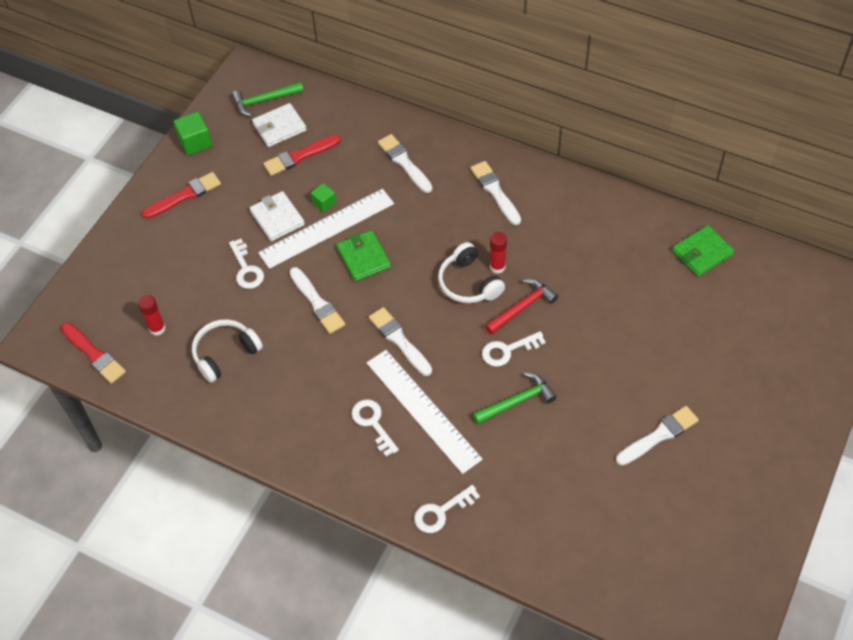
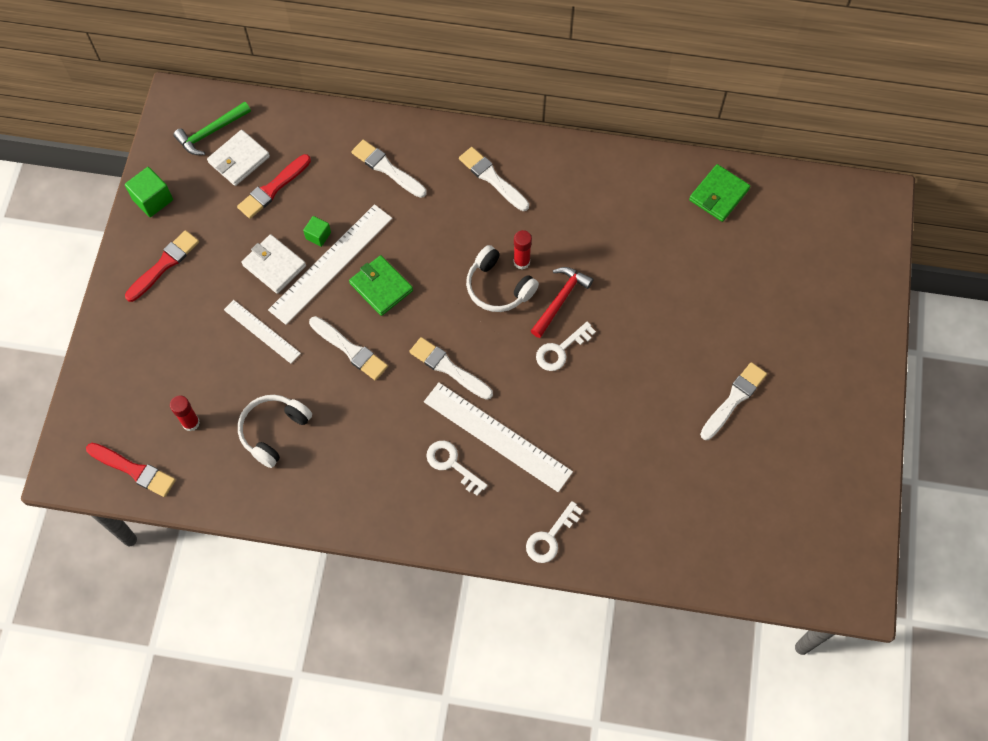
camera: 20 degrees left, 10 degrees up
white key [229,239,264,289] -> white ruler [224,300,301,364]
green hammer [473,372,556,424] -> none

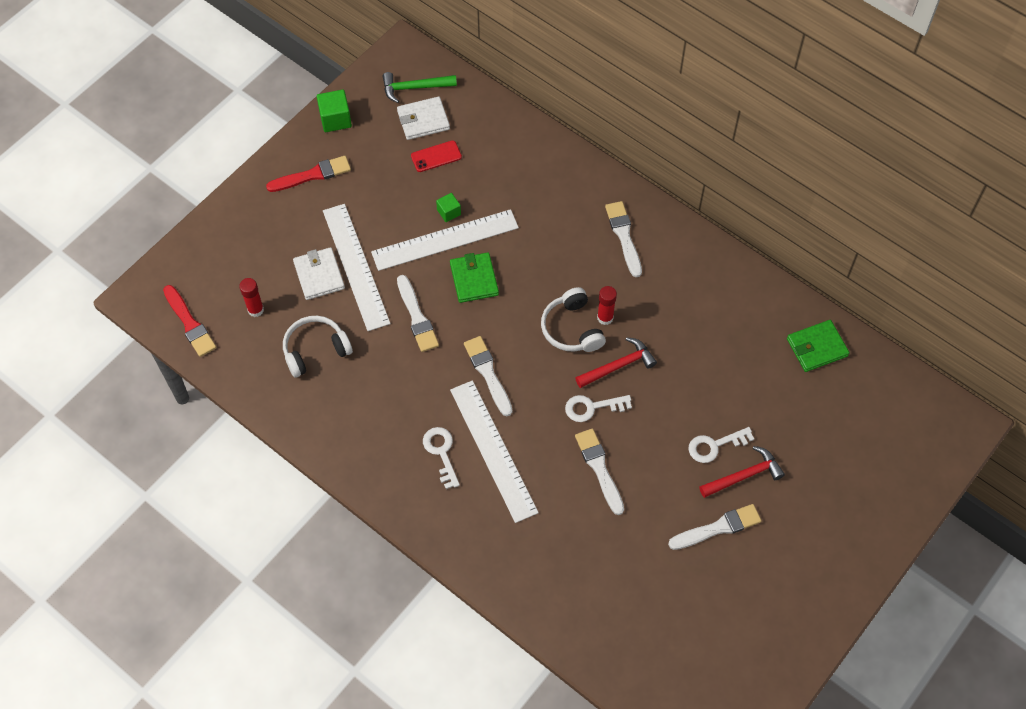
camera: 30 degrees right, 5 degrees down
white ruler [224,300,301,364] -> white ruler [323,204,391,331], size x1.73
red brush [237,154,311,219] -> red phone [411,140,462,172]
white wallet [242,234,306,294] -> white wallet moved to [293,247,345,300]
white brush [351,140,427,198] -> white brush moved to [575,428,624,515]
white key [526,501,583,563] -> white key moved to [689,427,754,463]
none -> red hammer [699,446,785,498]

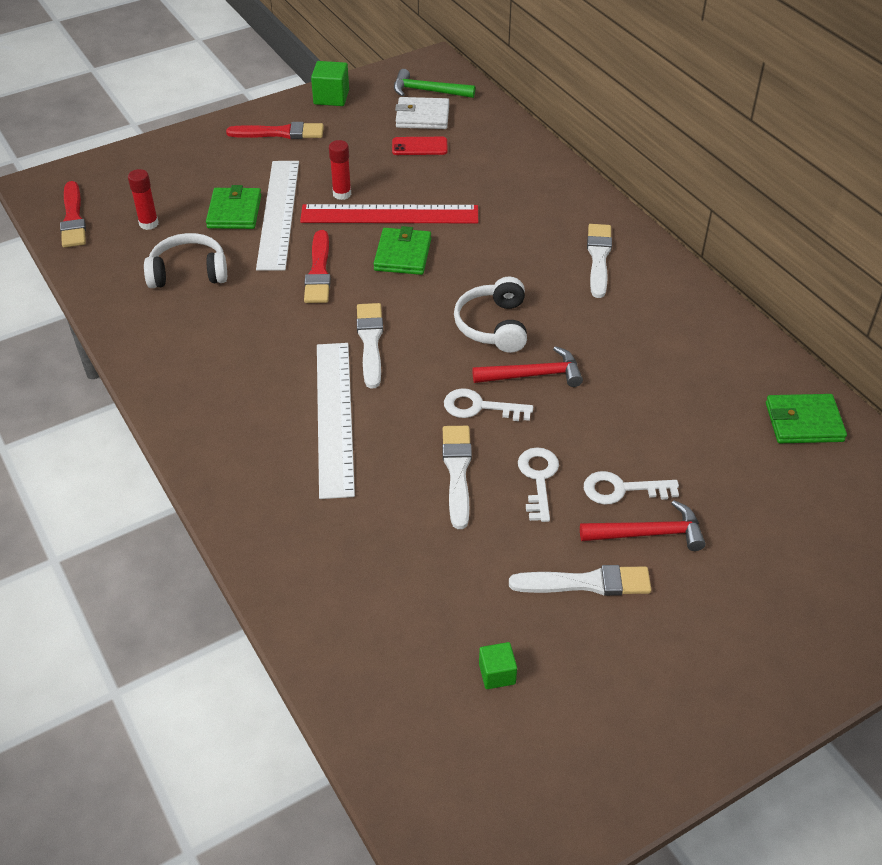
camera: 20 degrees right, 15 degrees down
white wallet [293,247,345,300] -> green wallet [206,185,261,229]
white ruler [371,209,519,271] -> red ruler [300,204,478,223]
white brush [397,275,439,352] -> red brush [304,230,331,303]
white key [423,427,460,489] -> white key moved to [518,447,559,522]
green cube [436,193,461,222] -> green cube moved to [479,642,517,689]
red glue stick [597,286,617,325] -> red glue stick moved to [329,140,351,200]

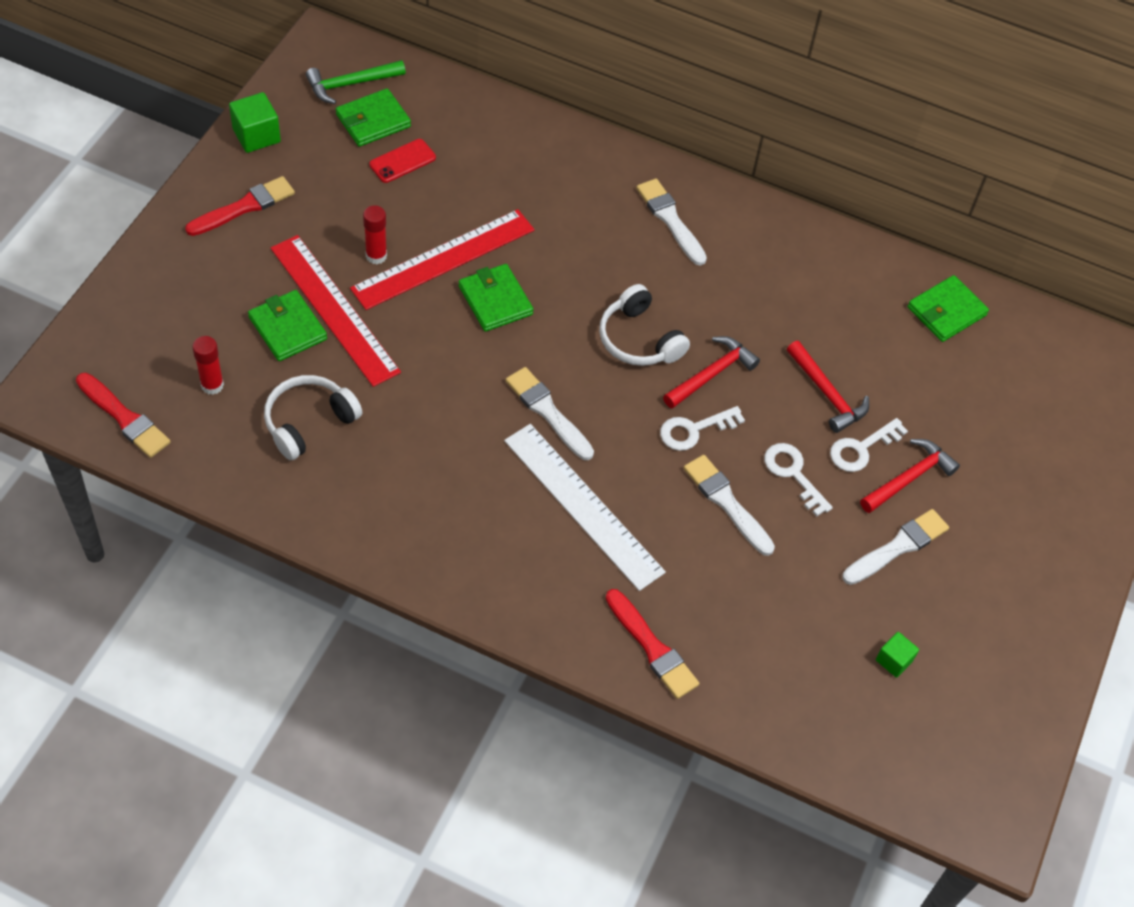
camera: 40 degrees left, 10 degrees up
white ruler [256,161,299,271] -> red ruler [271,235,401,387]
red brush [304,230,331,303] -> red brush moved to [606,589,699,699]
white wallet [395,97,449,129] -> green wallet [336,88,411,147]
none -> red hammer [787,341,869,433]

